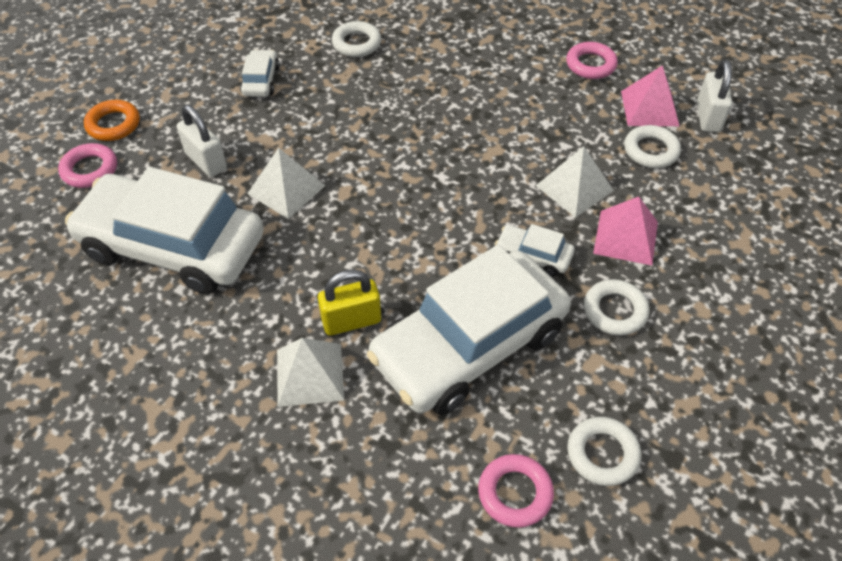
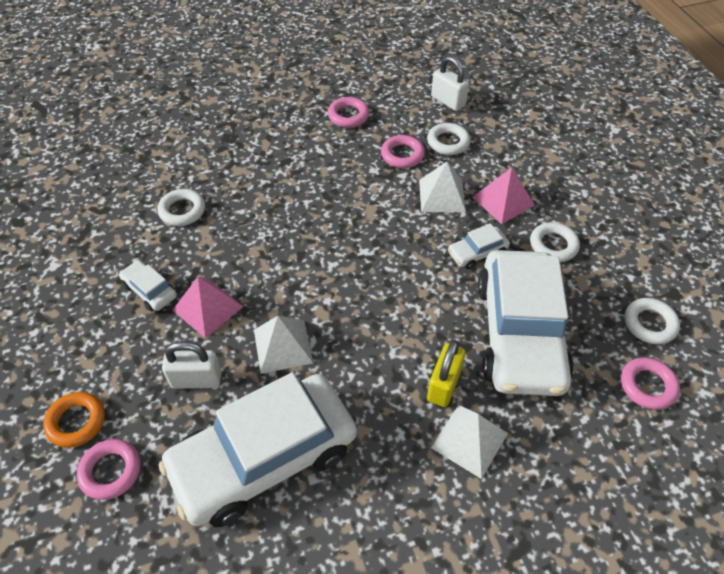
camera: 50 degrees left, 0 degrees up
pink pyramid [621,65,679,126] -> pink pyramid moved to [172,277,244,338]
none -> pink ring [381,135,425,168]

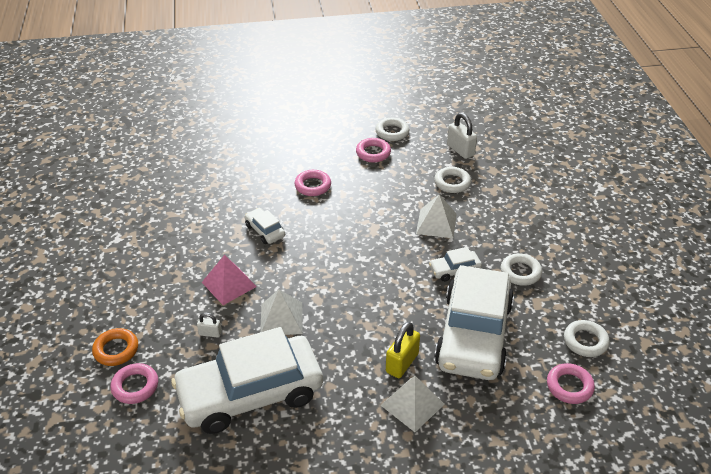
camera: 10 degrees right, 10 degrees down
white car [119,260,177,311] -> white car moved to [244,208,285,244]
white ring [157,189,205,226] -> white ring moved to [375,118,409,141]
white padlock [162,341,221,389] -> white padlock [197,313,222,338], size x0.56
pink ring [381,135,425,168] -> pink ring moved to [294,170,331,196]
pink pyramid [472,167,535,224] -> none

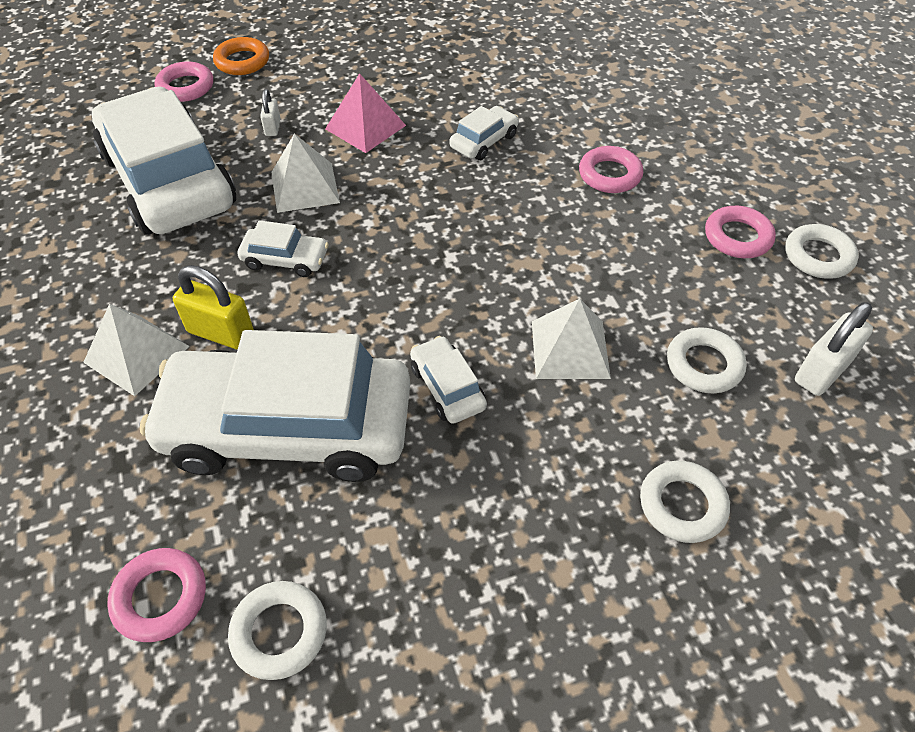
camera: 80 degrees right, 10 degrees up
white ring [500,254,542,286] -> white ring moved to [640,461,730,543]
none -> white car [237,220,329,277]

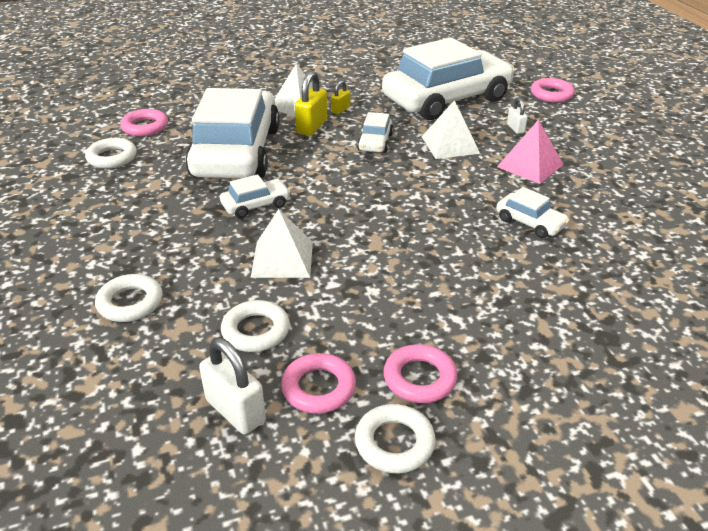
camera: 90 degrees right, 15 degrees down
orange ring [213,37,269,75] -> none
white padlock [260,89,280,136] -> white padlock turned 75 degrees clockwise [507,98,528,134]
pink ring [579,146,643,193] -> pink ring moved to [281,353,356,414]
none -> yellow padlock [331,80,350,114]

